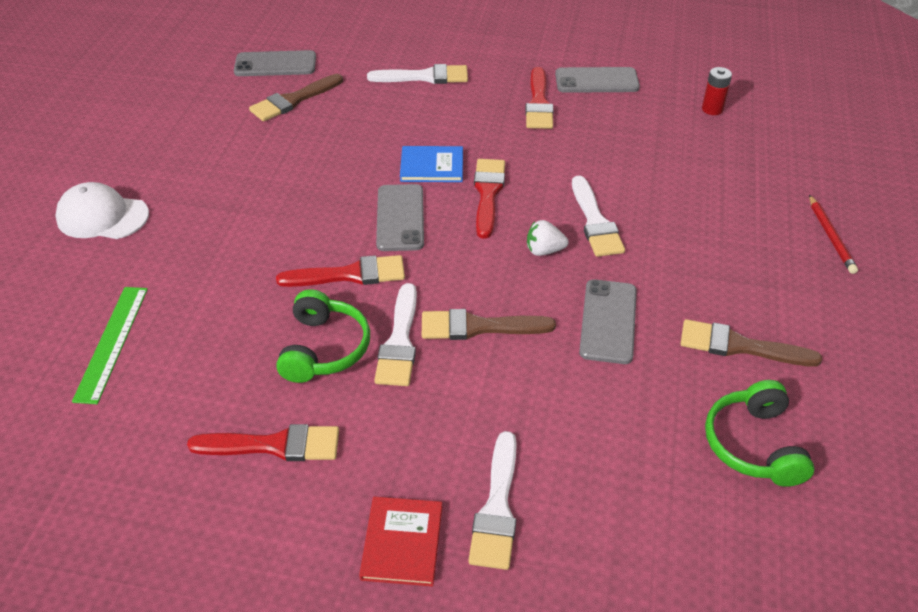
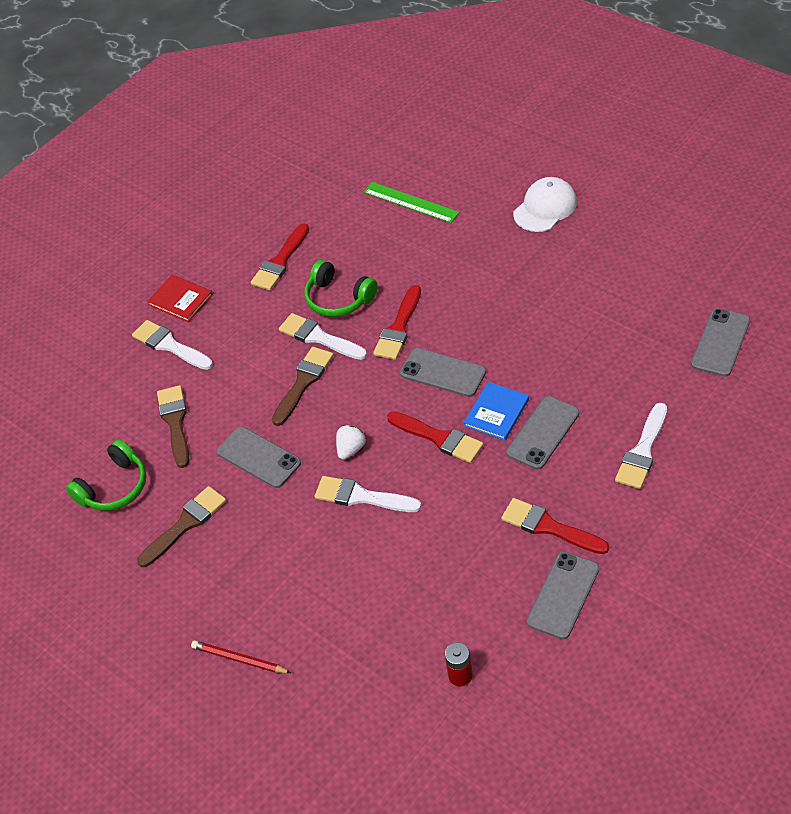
camera: 125 degrees right, 5 degrees up
brown brush [249,74,343,122] -> brown brush moved to [157,385,189,468]
green headphones [705,380,814,487] -> green headphones turned 105 degrees clockwise [66,439,146,511]
none -> grey phone [506,396,579,470]

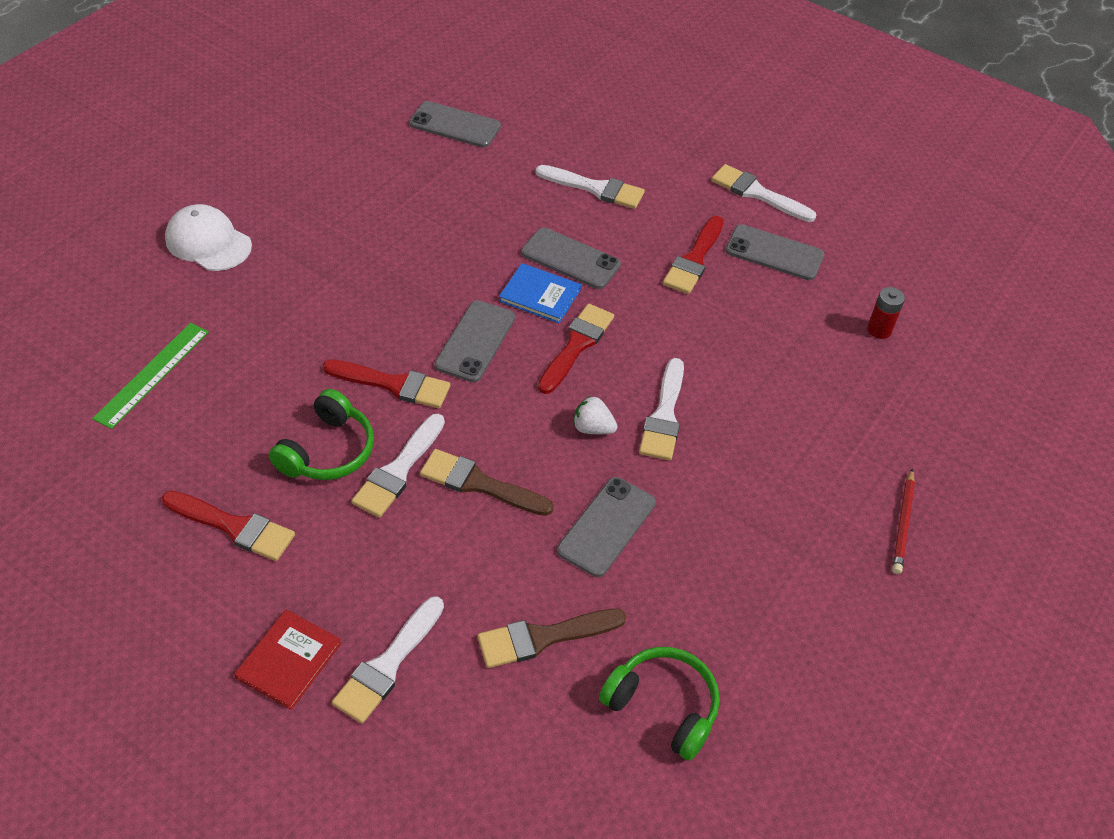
camera: 105 degrees left, 0 degrees up
brown brush [137,486,226,567] -> none
none -> white brush [711,164,816,222]

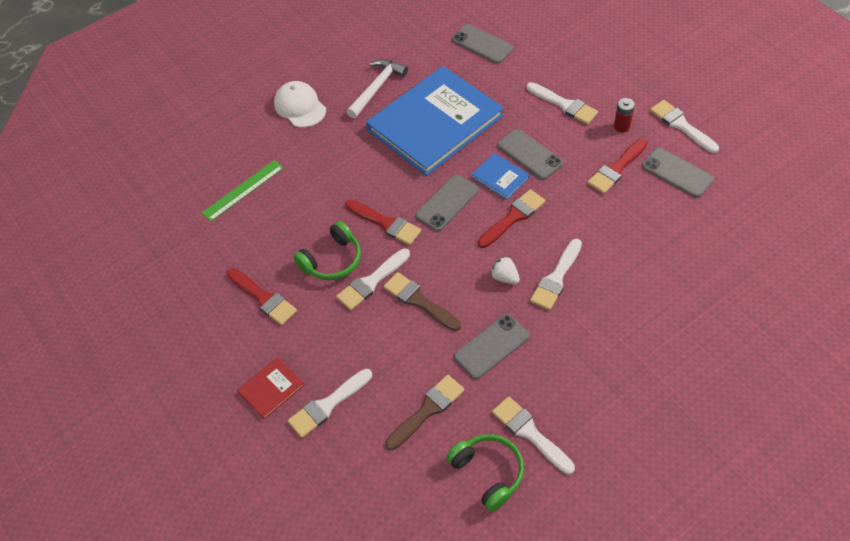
camera: 25 degrees right, 5 degrees up
brown brush [478,609,626,668] -> brown brush turned 135 degrees clockwise [386,375,465,450]
red battery [867,287,905,339] -> red battery moved to [614,98,635,132]
red pencil [892,469,915,574] -> none
none -> white hammer [347,59,408,118]
none -> blue book [366,66,504,176]
none -> white brush [492,396,575,474]

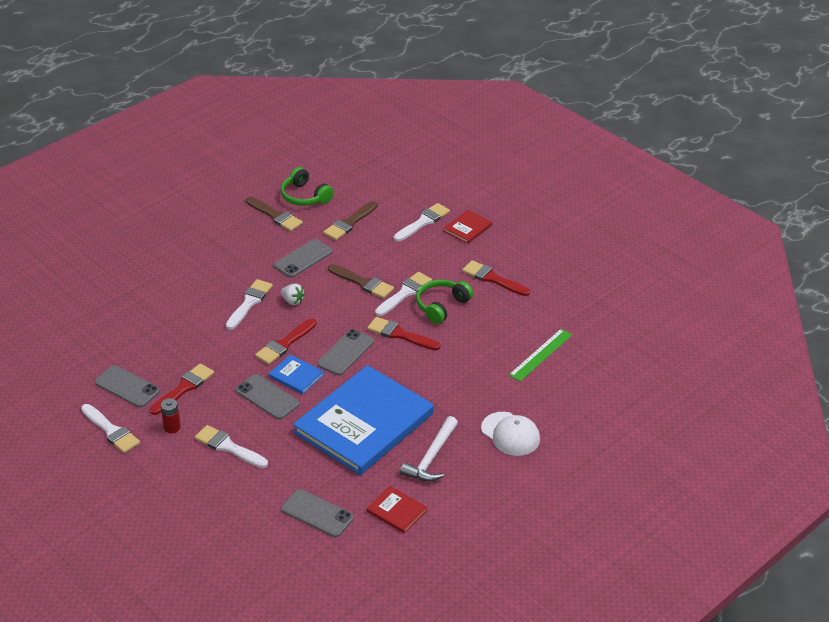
camera: 170 degrees right, 15 degrees down
white brush [492,396,575,474] -> brown brush [246,196,303,231]
none -> red book [366,486,427,533]

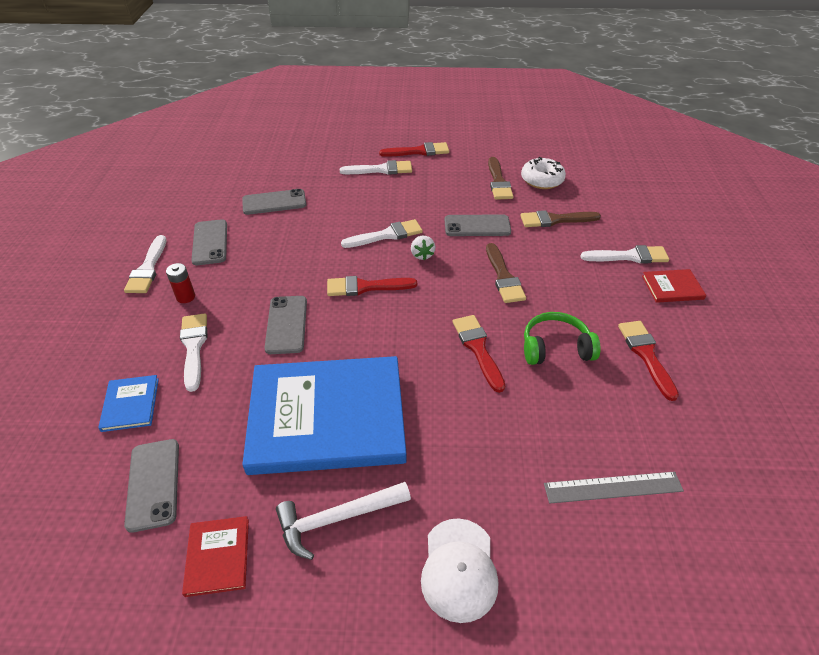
camera: 45 degrees right, 5 degrees up
red brush [150,363,214,415] -> red brush moved to [379,142,449,157]
blue book [269,354,324,394] -> blue book moved to [98,375,159,432]
green headphones [281,167,334,206] -> white donut [521,157,566,189]
grey phone [317,329,374,376] -> grey phone moved to [242,189,306,215]
white brush [375,272,432,316] -> white brush moved to [340,160,412,175]
green ruler [509,329,572,381] -> grey ruler [544,472,684,504]

